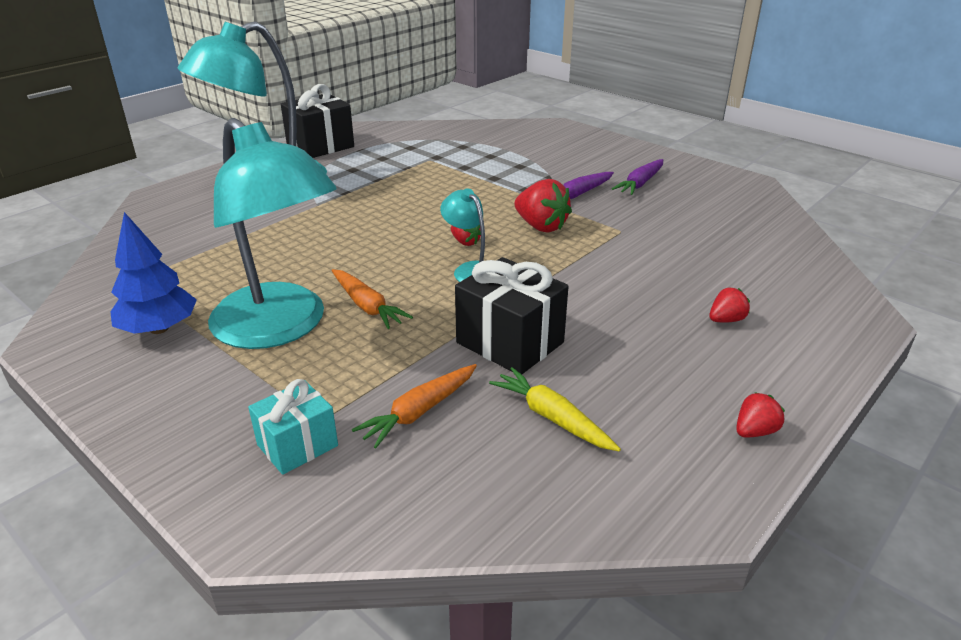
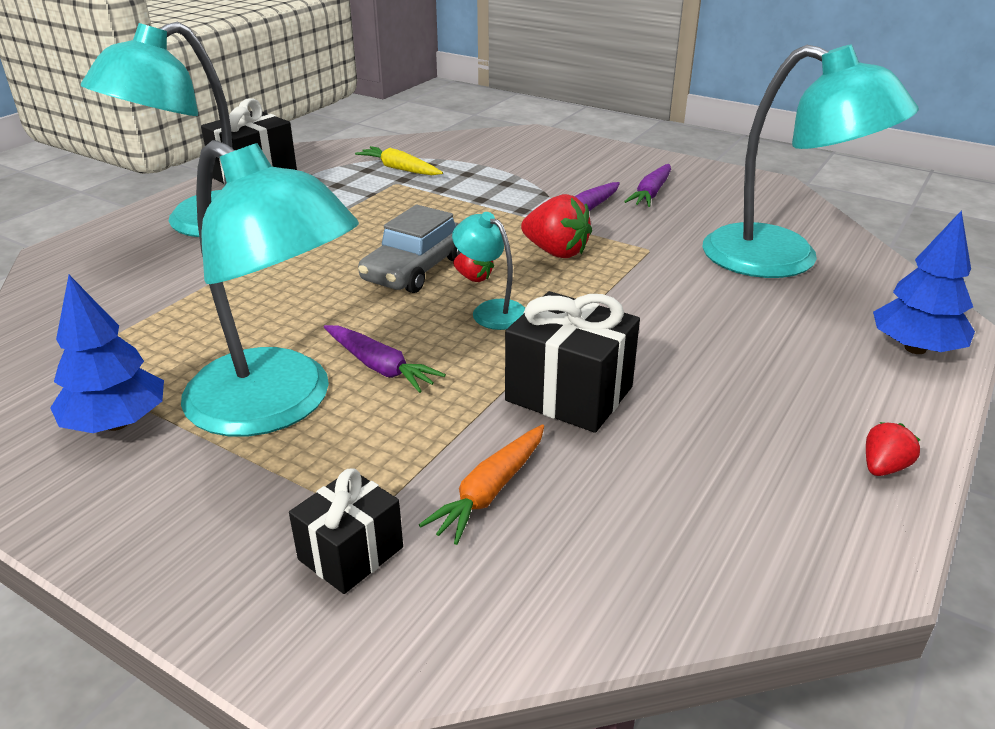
camera: 10 degrees left, 0 degrees up
turquoise gift [248,379,338,475] -> black gift [289,469,403,594]
orange carrot [332,269,413,329] -> purple carrot [324,325,446,393]
yellow carrot [489,367,621,452] -> yellow carrot moved to [355,146,443,175]
red strawberry [709,288,750,323] -> none
none -> grey car [358,205,461,293]
none -> turquoise lamp [703,44,919,278]
none -> blue tree [873,210,975,354]

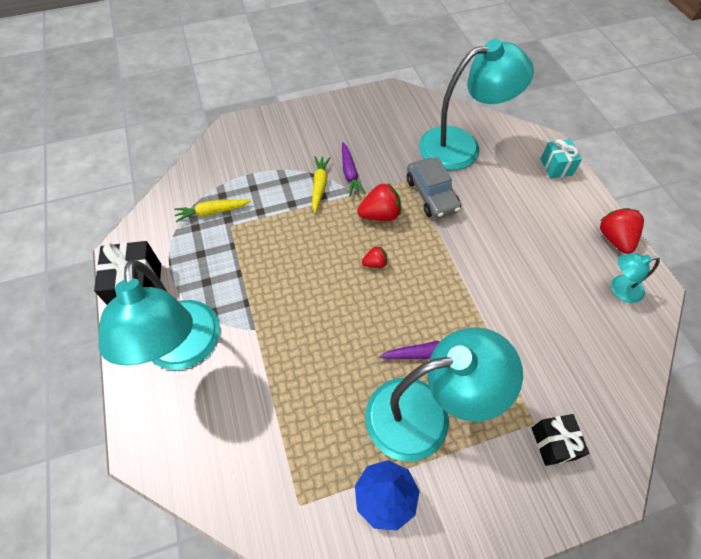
camera: 50 degrees left, 25 degrees up
grey car [358,205,461,293] -> grey car moved to [407,157,461,219]
orange carrot [419,424,544,545] -> none
turquoise lamp [452,212,525,330] -> turquoise lamp moved to [611,253,660,303]
black gift [505,291,640,433] -> none
purple carrot [624,164,671,207] -> none
red strawberry [866,422,920,476] -> red strawberry [600,208,644,254], size x1.79
blue tree [873,210,975,354] -> turquoise gift [541,139,582,179]
none -> yellow carrot [312,156,331,213]

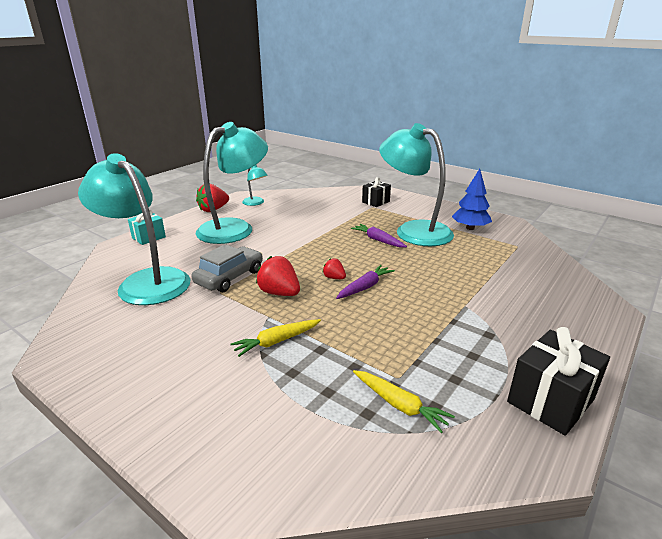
camera: 125 degrees left, 30 degrees down
turquoise lamp [98,260,220,370] -> turquoise lamp moved to [196,122,268,244]
purple carrot [342,142,366,197] -> purple carrot moved to [336,265,395,299]

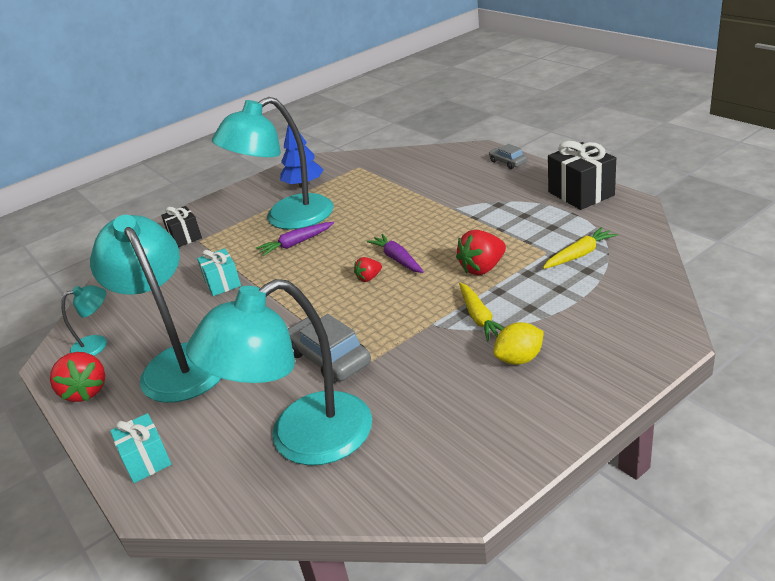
camera: 70 degrees left, 5 degrees up
red strawberry [256,256,300,296] -> red strawberry moved to [456,230,506,275]
none -> turquoise gift [197,248,241,296]
none -> grey car [489,144,527,169]
none -> yellow lemon [493,322,544,365]

